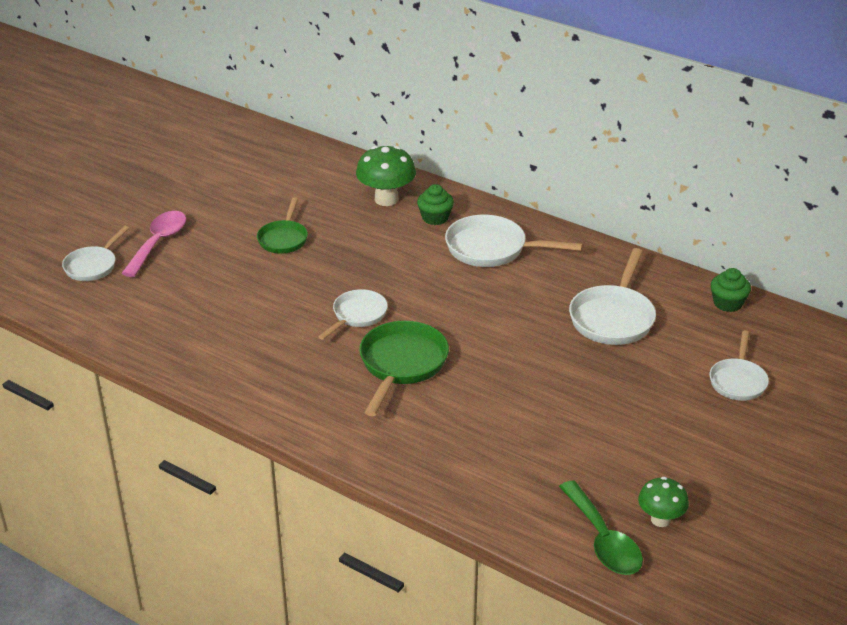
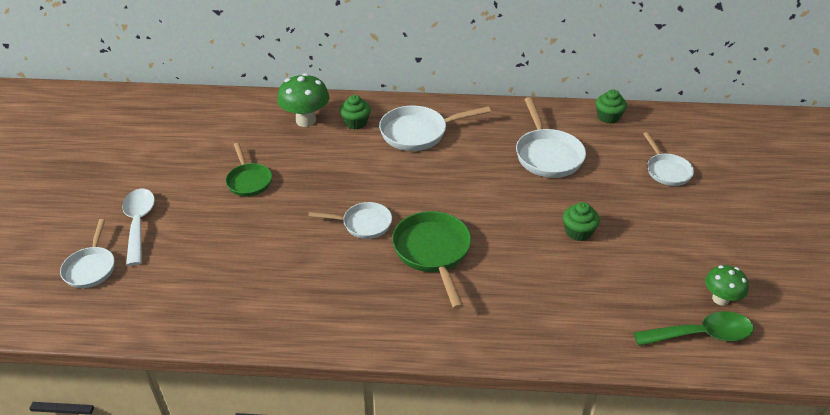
camera: 30 degrees left, 5 degrees up
pink spoon [121,211,186,277] -> white spoon [122,189,155,266]
white pan [318,289,388,340] -> white pan turned 90 degrees clockwise [308,202,392,239]
green spoon [559,481,643,575] -> green spoon turned 45 degrees counterclockwise [633,312,754,346]
none -> green cupcake [563,202,600,241]

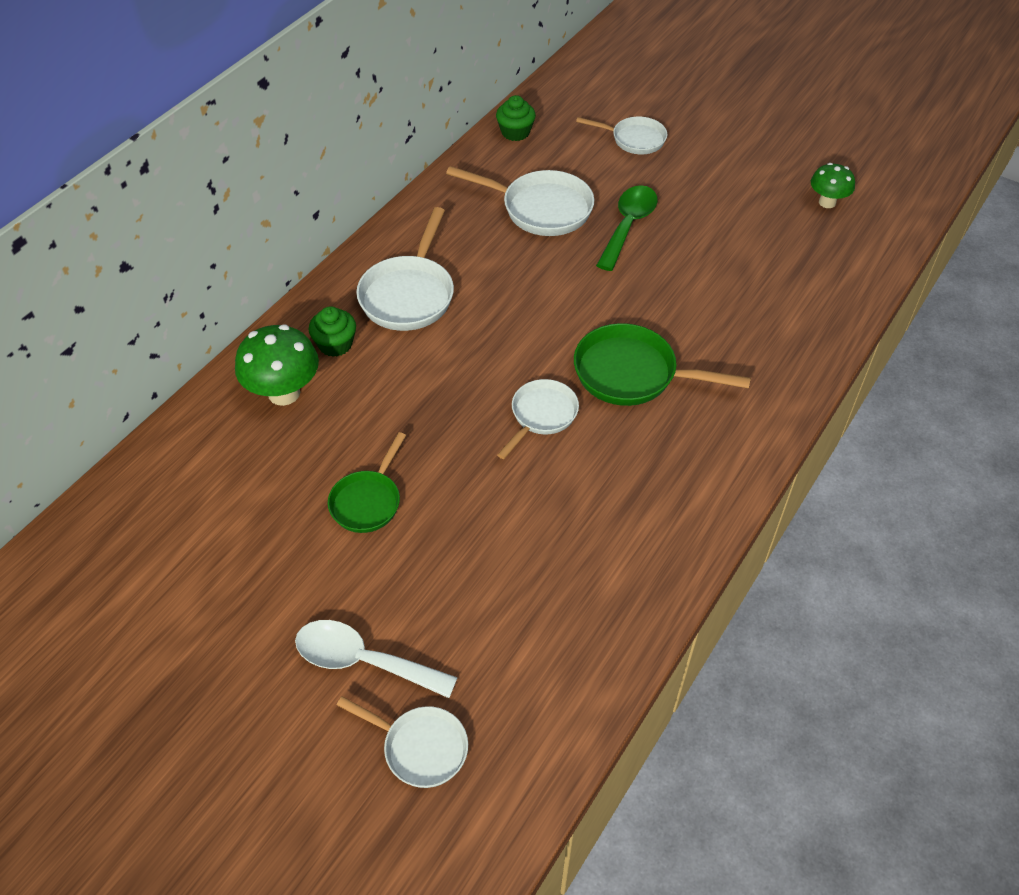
camera: 60 degrees left, 10 degrees up
green pan [226,143,272,197] -> green pan turned 105 degrees clockwise [328,432,406,533]
green cupcake [563,202,600,241] -> none
green spoon [633,312,754,346] -> green spoon moved to [596,185,658,271]

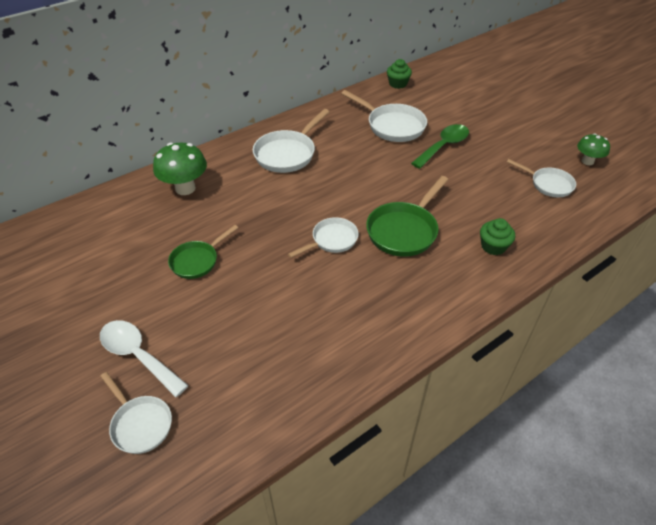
camera: 20 degrees right, 5 degrees down
green cupcake [308,306,356,357] -> green cupcake moved to [480,218,515,255]
green pan [574,323,751,406] -> green pan turned 90 degrees counterclockwise [366,176,448,257]
white pan [576,117,667,154] -> white pan moved to [507,159,576,197]

